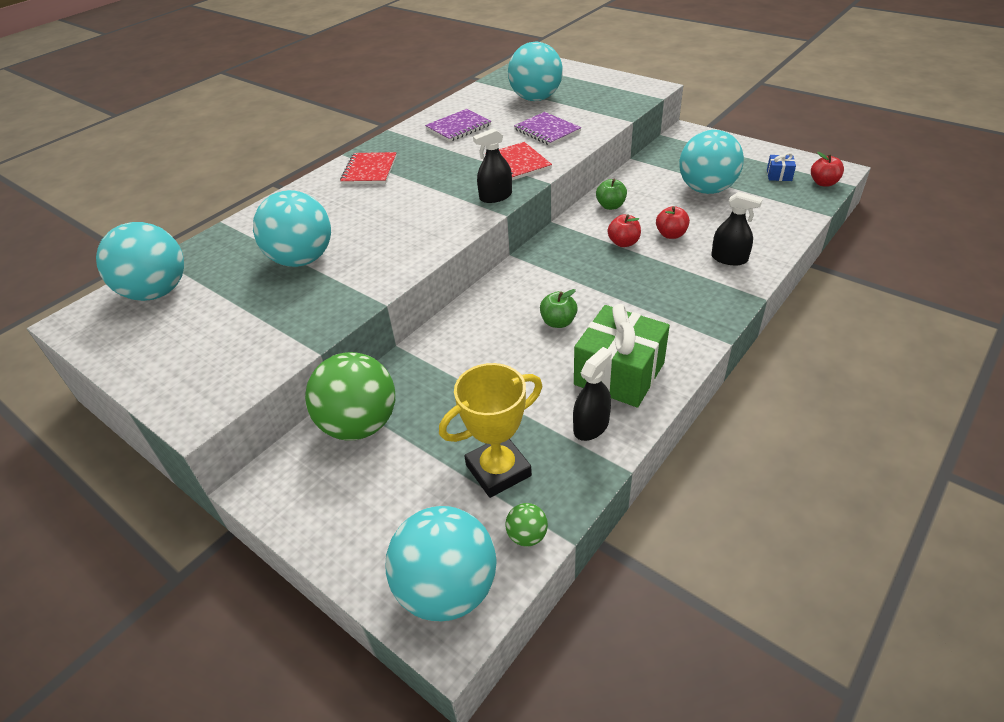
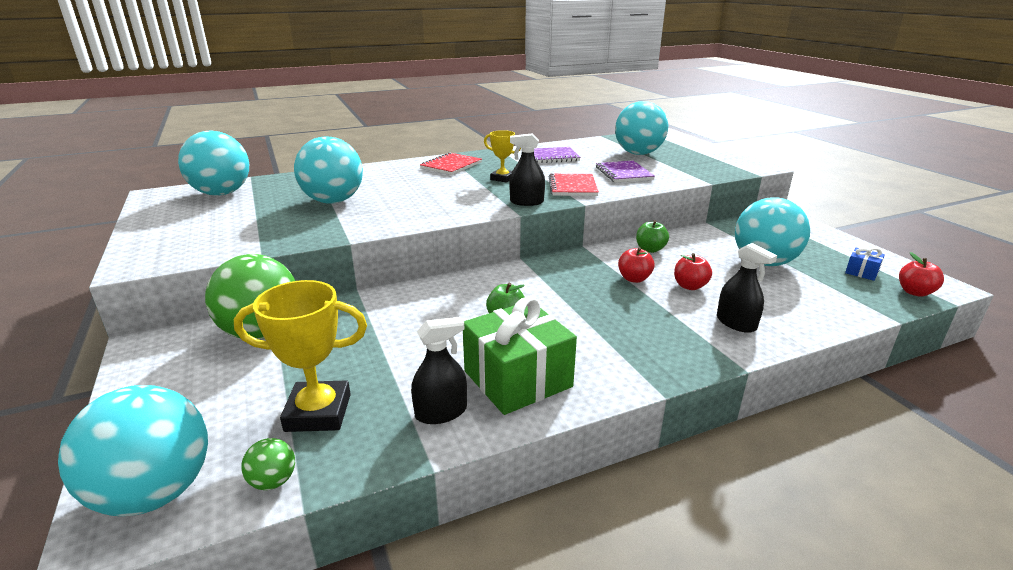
camera: 25 degrees right, 15 degrees down
none -> yellow trophy [484,130,521,183]

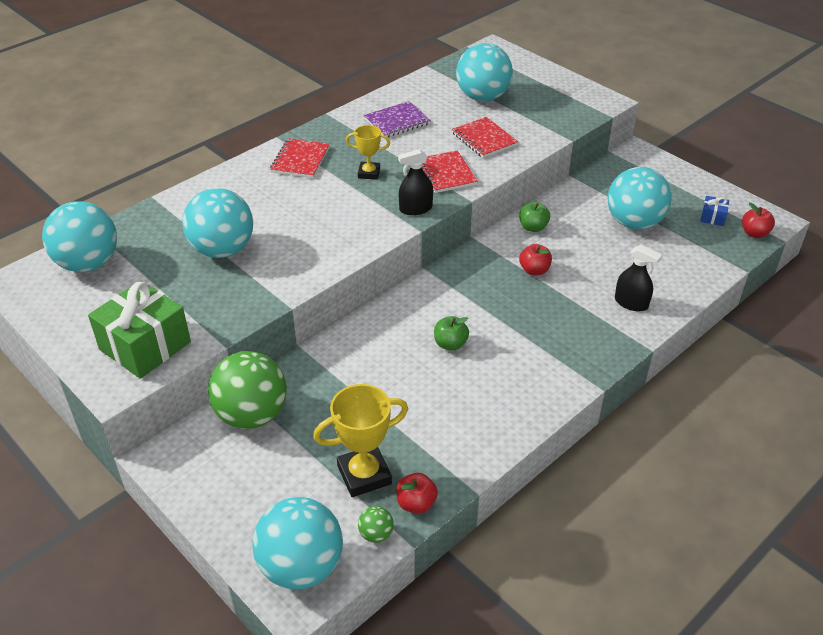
camera: 20 degrees left, 15 degrees up
black spray bottle [411,317,467,424] -> none
green gift [463,296,577,415] -> green gift moved to [88,280,191,379]
purple notebook [596,161,655,183] -> red notebook [452,117,518,158]
red apple [674,253,712,290] -> red apple moved to [396,473,438,514]

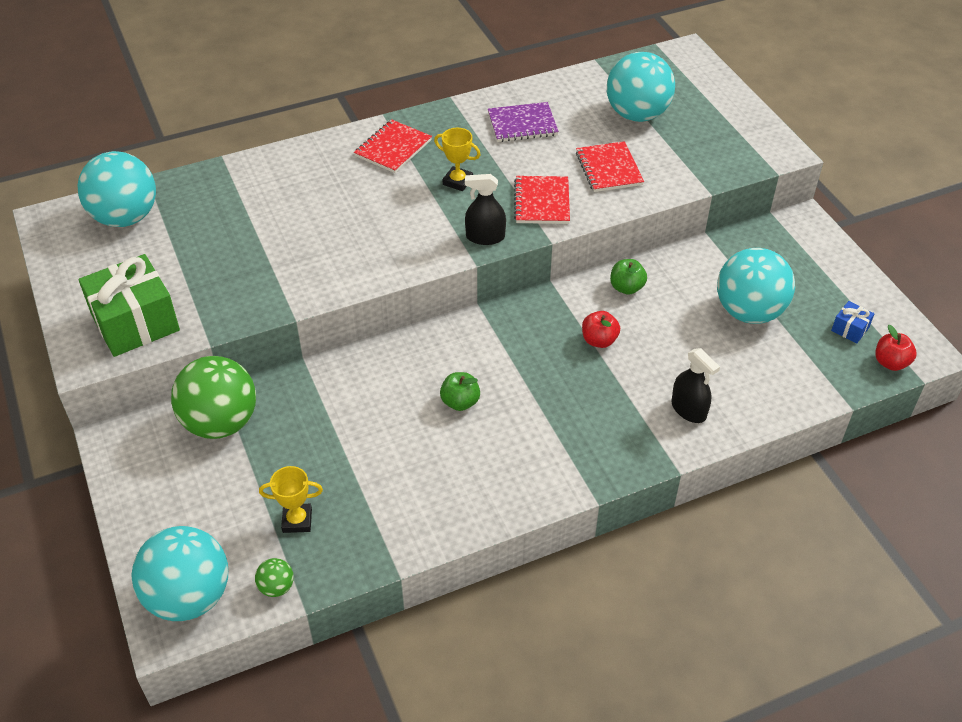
camera: 20 degrees right, 5 degrees up
turquoise ball [182,188,253,258] -> none
yellow trophy [313,384,408,497] -> yellow trophy [259,466,323,533], size x0.60
red apple [396,473,438,514] -> none

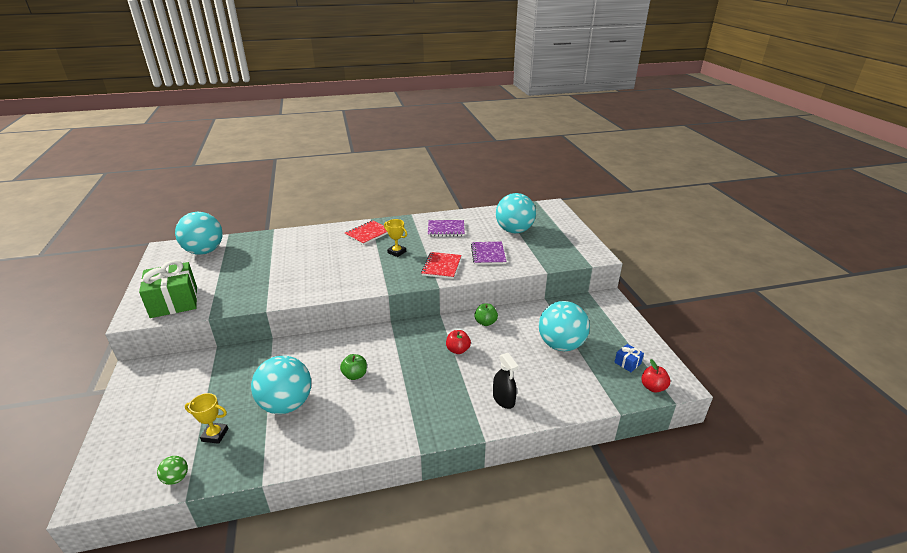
camera: 10 degrees right, 15 degrees down
turquoise ball [131,526,228,621] -> turquoise ball moved to [251,356,311,414]
green ball [171,356,256,439] -> none
black spray bottle [465,174,506,245] -> none
red notebook [576,141,644,192] -> purple notebook [471,242,507,265]

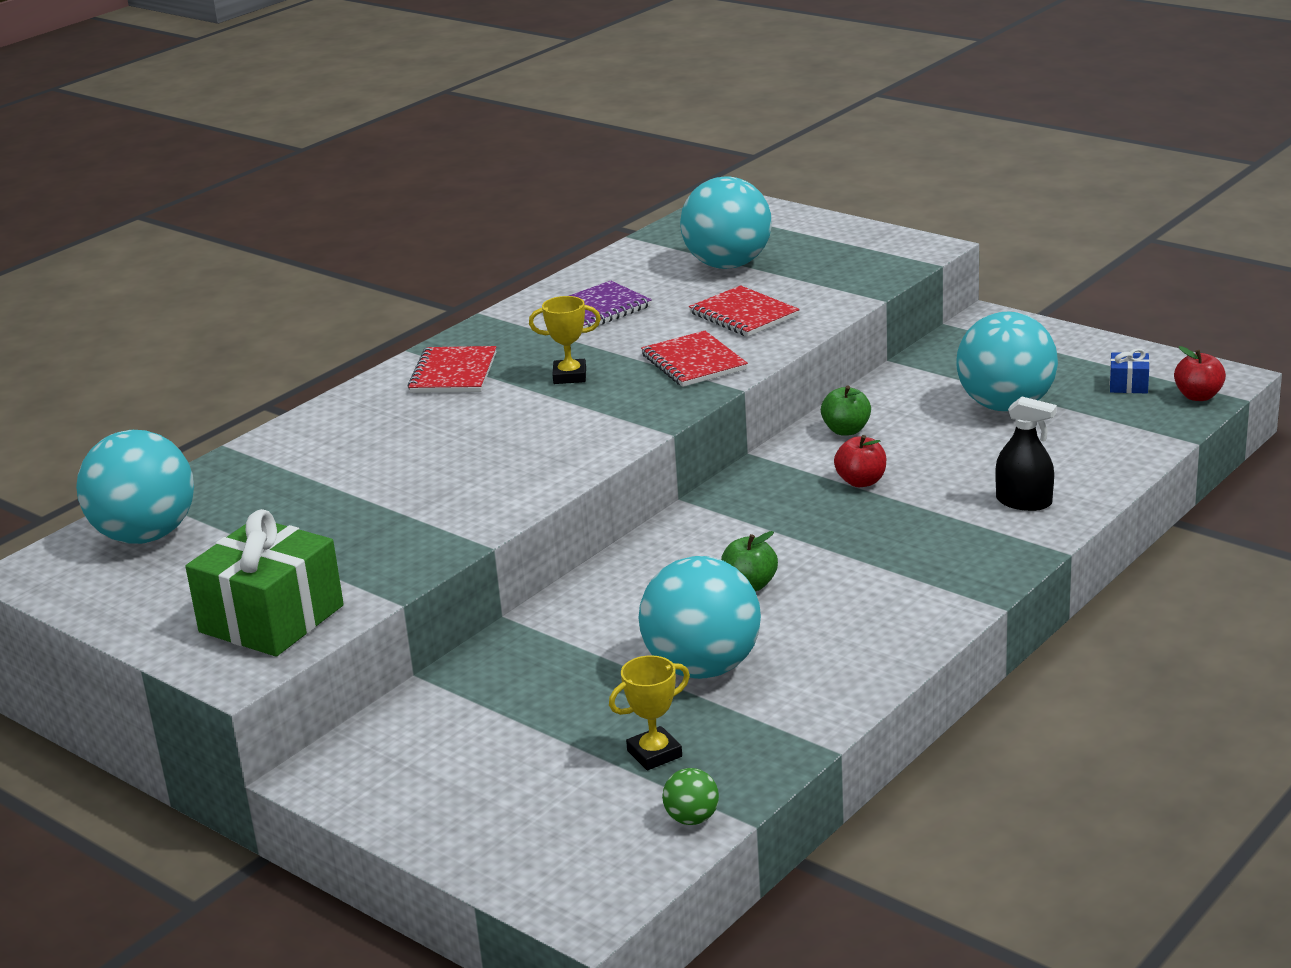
camera: 35 degrees left, 5 degrees down
purple notebook [471,242,507,265] -> red notebook [689,285,800,337]

